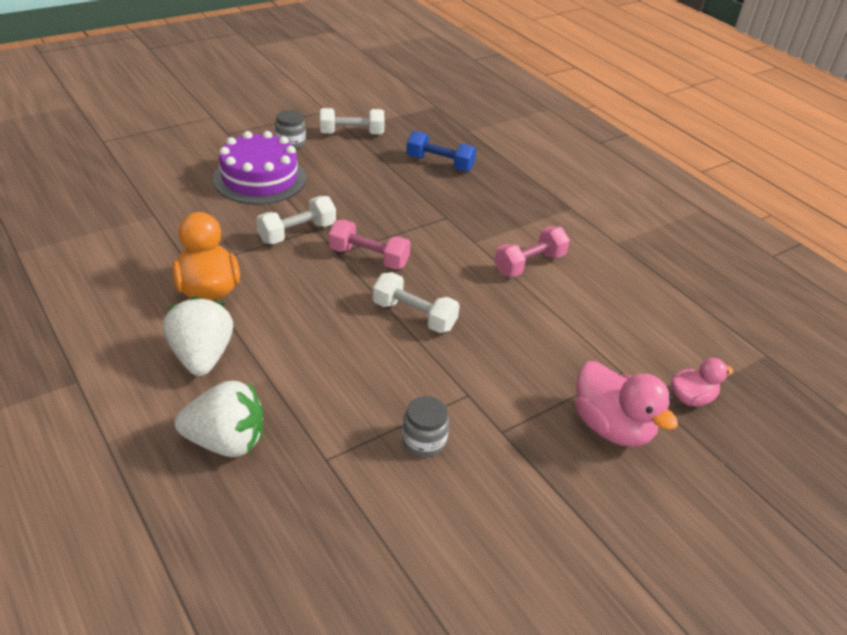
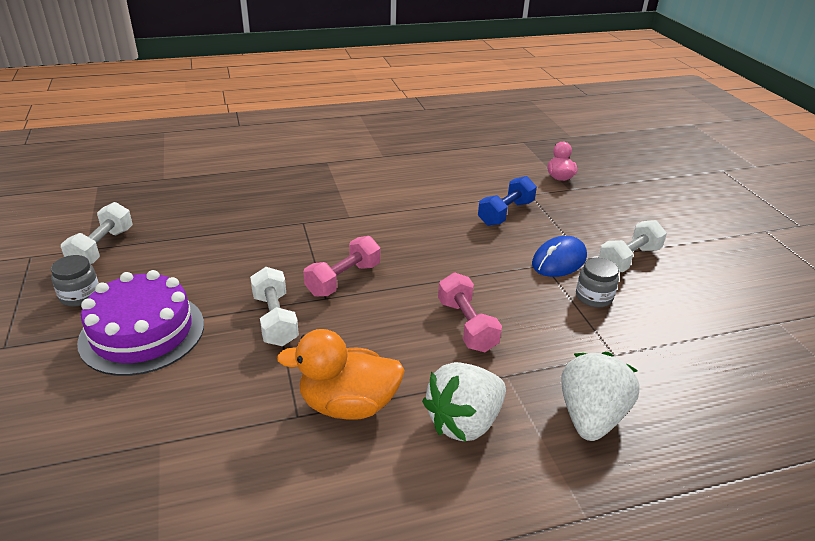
camera: 70 degrees left, 5 degrees down
white strawberry [163,296,233,376] -> white strawberry turned 45 degrees counterclockwise [422,362,506,441]
white dumbbell [373,272,460,333] -> white dumbbell moved to [599,220,667,272]
blue dumbbell [406,131,476,172] -> blue dumbbell moved to [478,176,537,226]
pink dumbbell [494,226,570,277] -> pink dumbbell moved to [438,273,502,352]
pink duck [575,361,678,446] -> none
none -> blue mouse [532,236,587,277]

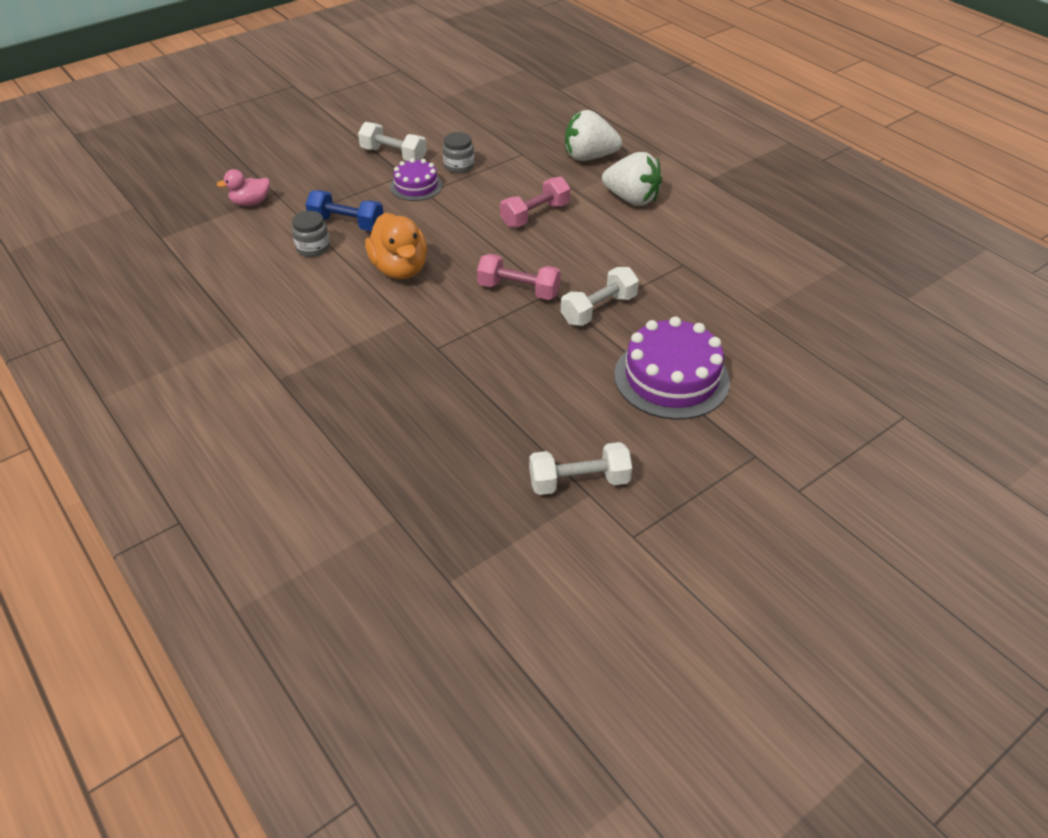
camera: 110 degrees left, 10 degrees up
grey jar [51,255,99,307] -> grey jar moved to [292,211,330,257]
orange duck [277,329,405,420] -> orange duck moved to [365,213,427,279]
blue mouse [532,236,587,277] -> purple cake [390,158,443,201]

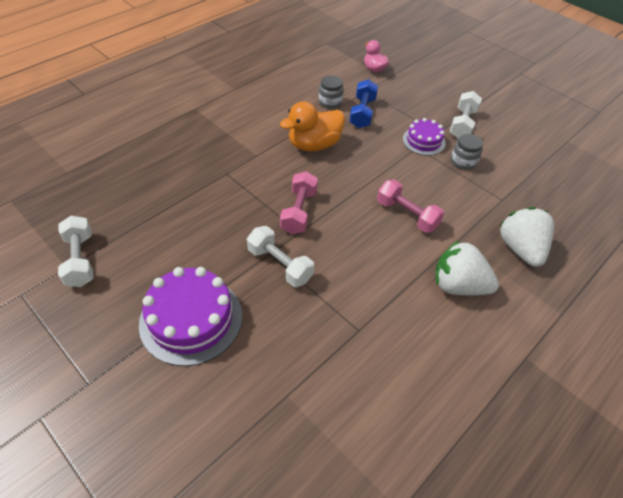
camera: 80 degrees right, 5 degrees up
white strawberry [602,152,662,206] -> white strawberry turned 90 degrees clockwise [435,240,499,295]

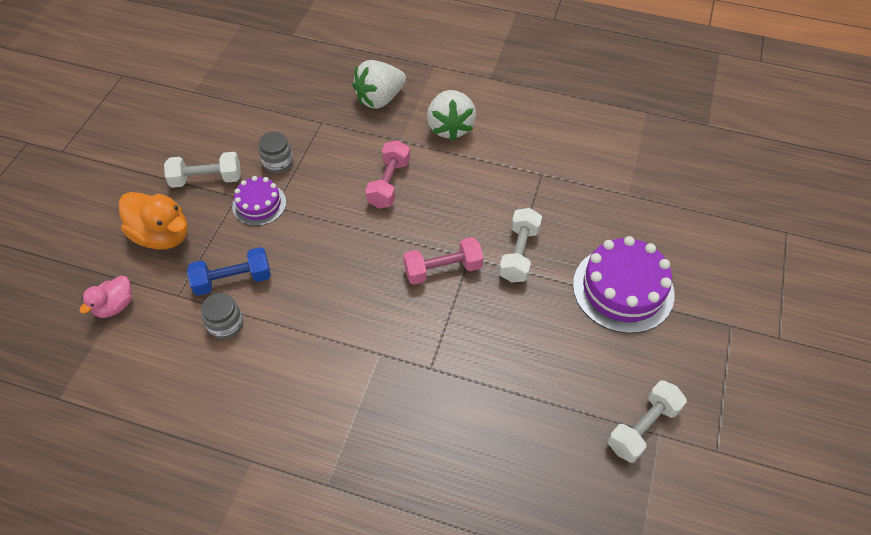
camera: 115 degrees left, 5 degrees up
orange duck [280,101,345,152] -> orange duck moved to [119,192,188,250]

